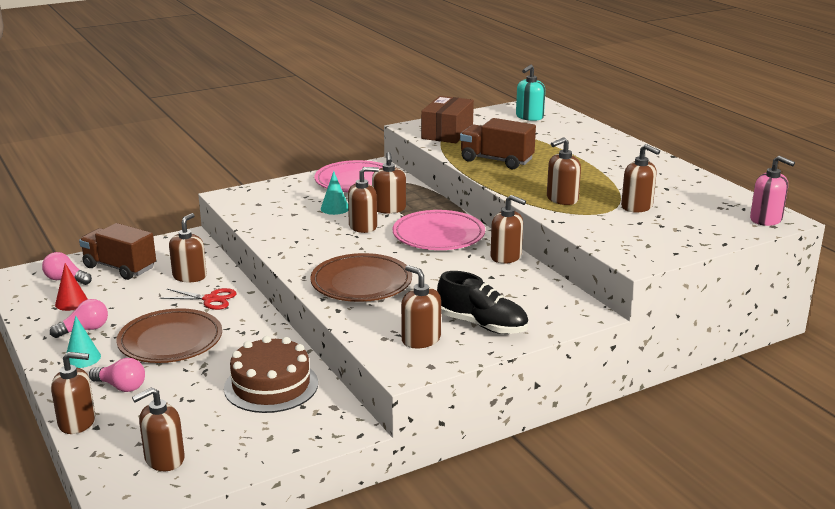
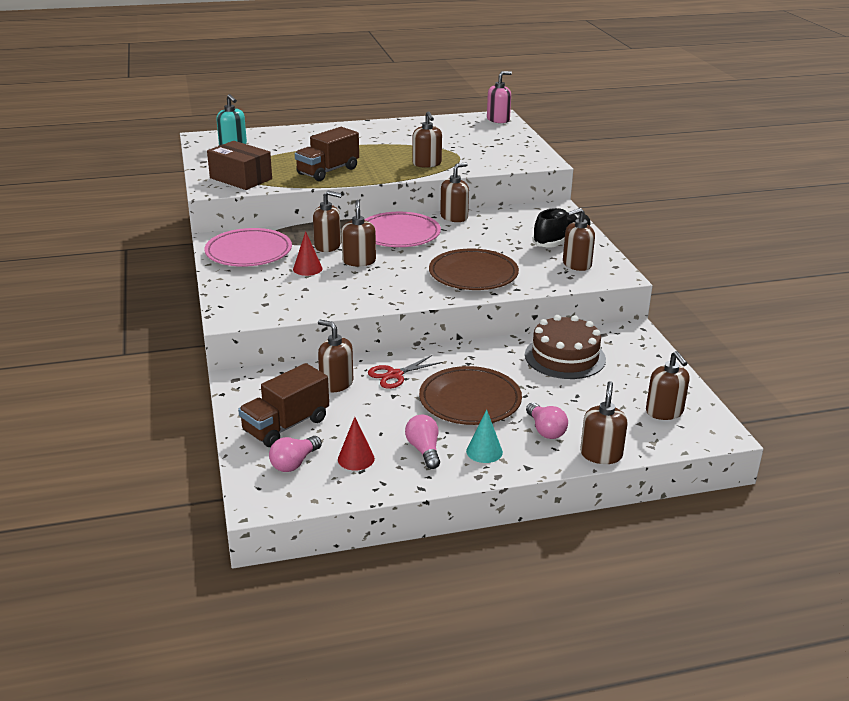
camera: 75 degrees left, 5 degrees up
pink light bulb [89,358,145,392] -> pink light bulb turned 120 degrees clockwise [526,403,568,439]
red scissors [160,288,237,310] -> red scissors turned 150 degrees counterclockwise [368,355,443,389]
turquoise cone [321,171,348,215] -> red cone [293,231,323,276]
brown soap dispenser [621,144,660,213] -> none

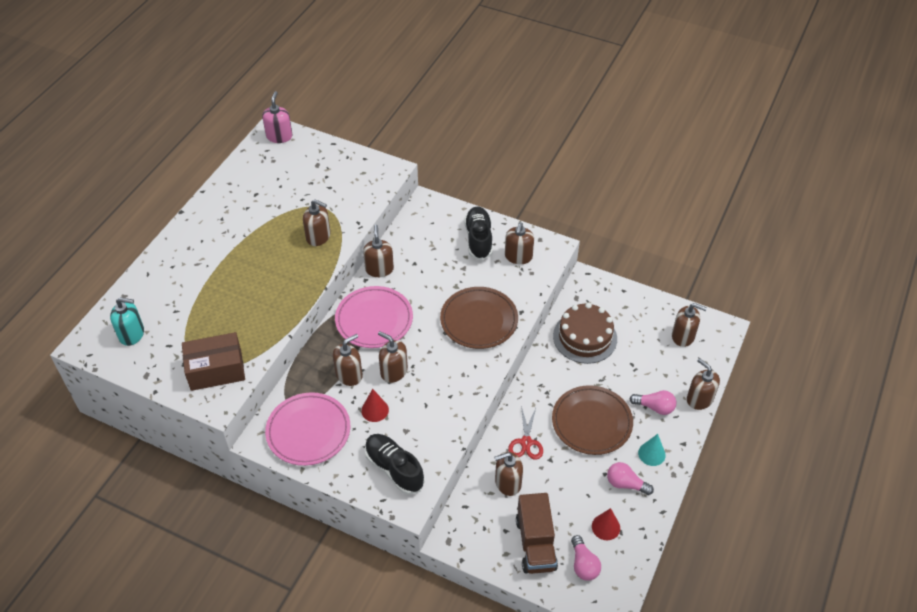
camera: 50 degrees left, 20 degrees up
brown truck [295,127,359,181] -> none
none -> black shoe [365,434,425,495]

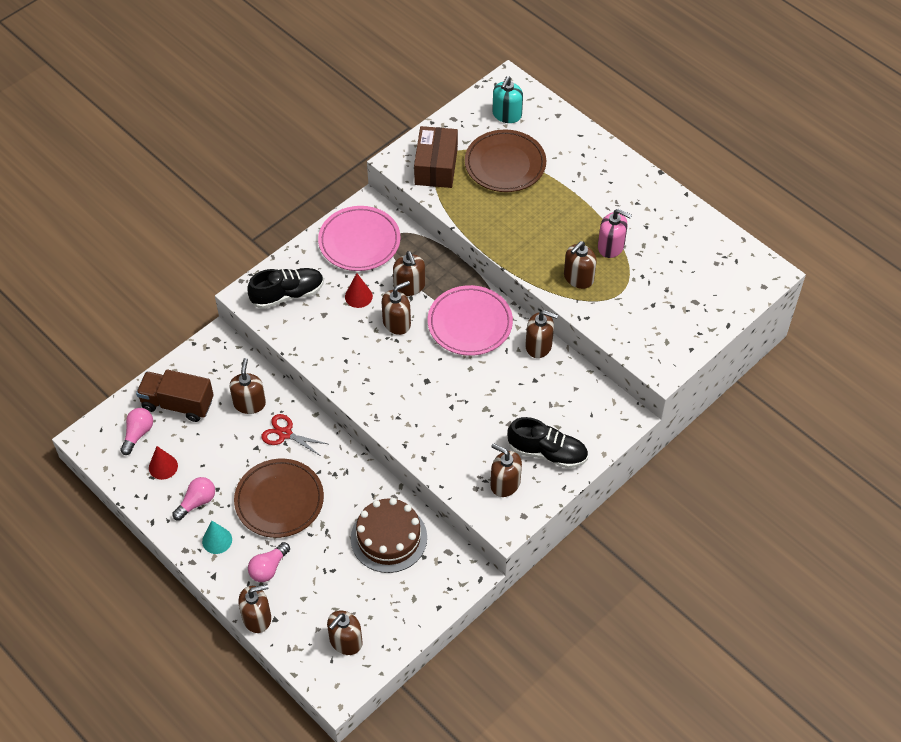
camera: 110 degrees right, 5 degrees up
pink soap dispenser [262,91,292,143] -> pink soap dispenser moved to [598,209,632,258]
brown plate [440,287,518,349] -> brown plate moved to [465,129,546,192]
pink light bulb [571,535,601,581] -> pink light bulb turned 105 degrees clockwise [120,408,153,455]

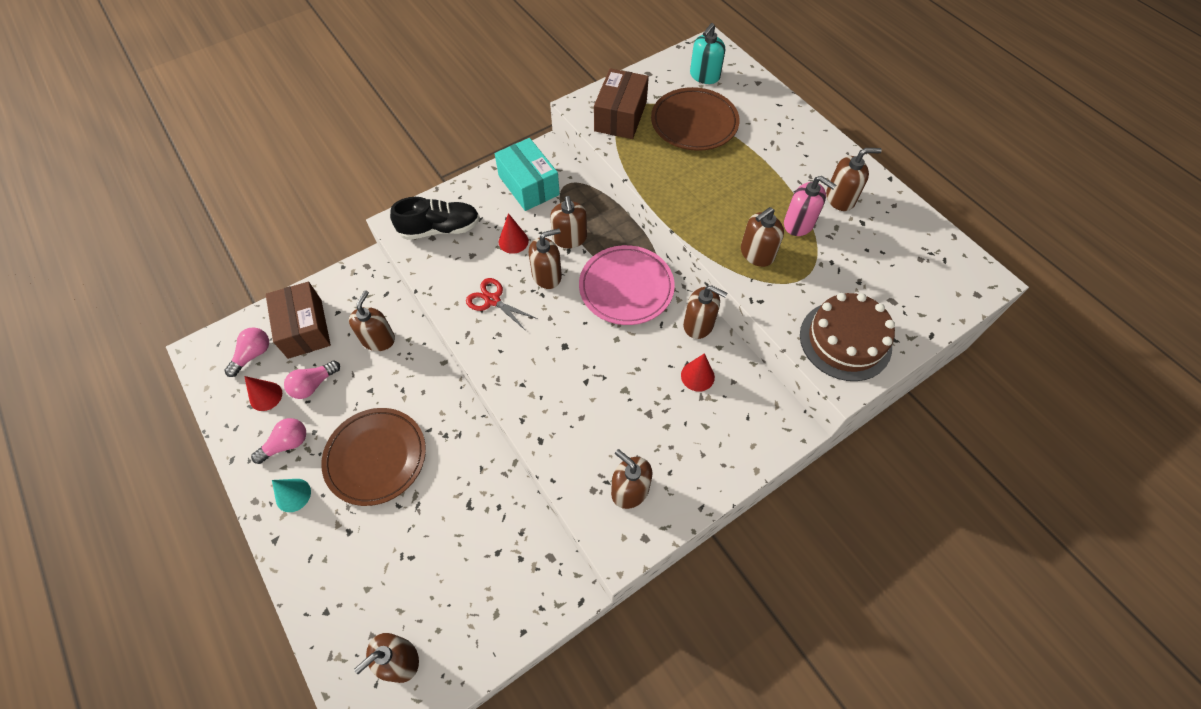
camera: 10 degrees right, 5 degrees up
brown truck [136,369,214,422] -> brown box [266,281,331,359]
brown soap dispenser [238,584,271,633] -> brown soap dispenser moved to [826,148,882,211]
pink light bulb [248,542,290,582] -> pink light bulb moved to [284,361,340,399]
red scissors [261,414,327,456] -> red scissors moved to [466,278,538,331]
pink plate [318,206,401,271] -> turquoise box [495,138,560,211]
brown cake [351,498,427,573] -> brown cake moved to [800,293,895,381]
black shoe [508,417,588,468] -> none
none -> red cone [681,353,715,392]

